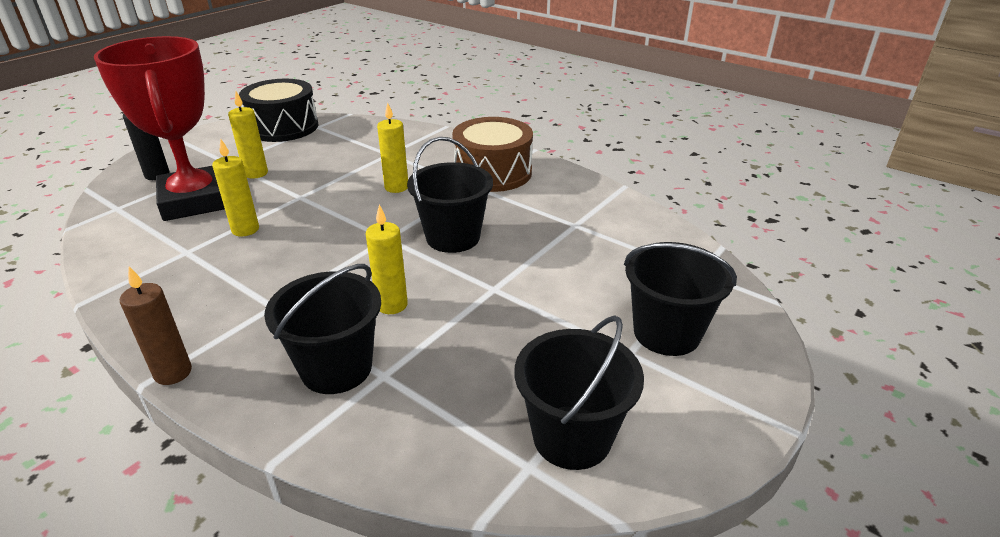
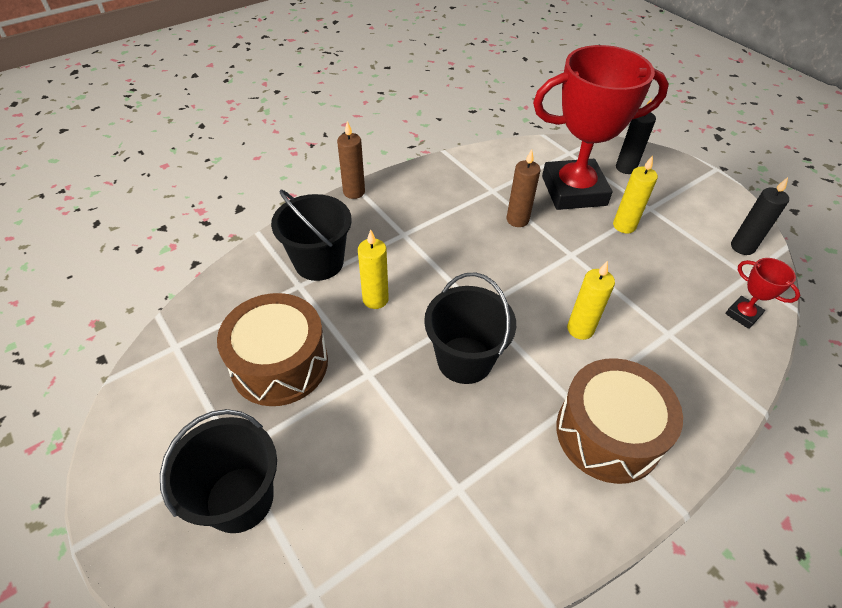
camera: 105 degrees right, 15 degrees up
yellow candle [212,139,259,236] -> brown candle [507,149,541,227]
black drum [239,79,318,142] -> black candle [731,177,789,255]
black bucket [515,315,644,470] -> none
none -> brown drum [217,293,328,406]
none -> red trophy [725,258,800,329]

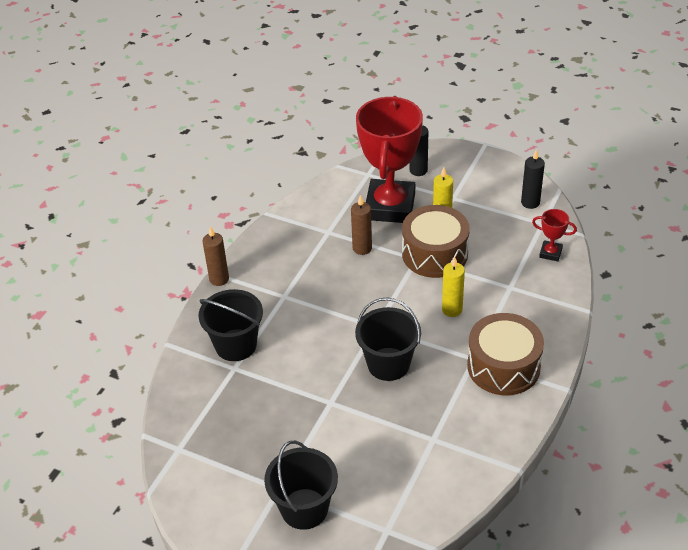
camera: 25 degrees left, 5 degrees down
brown drum [217,293,328,406] -> brown drum moved to [402,205,470,278]
yellow candle [358,229,389,309] -> none
red trophy [533,45,669,210] -> red trophy turned 45 degrees counterclockwise [356,96,423,223]

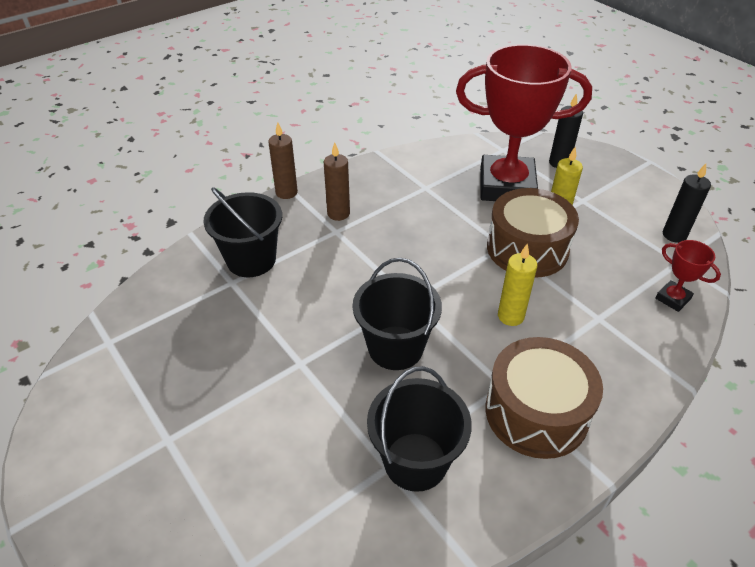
camera: 25 degrees right, 0 degrees up
black bucket [264,441,338,530] -> black bucket moved to [367,366,472,492]
brown candle [351,195,372,255] -> brown candle moved to [324,143,350,221]
red trophy [356,96,423,223] -> red trophy turned 60 degrees clockwise [456,44,592,201]

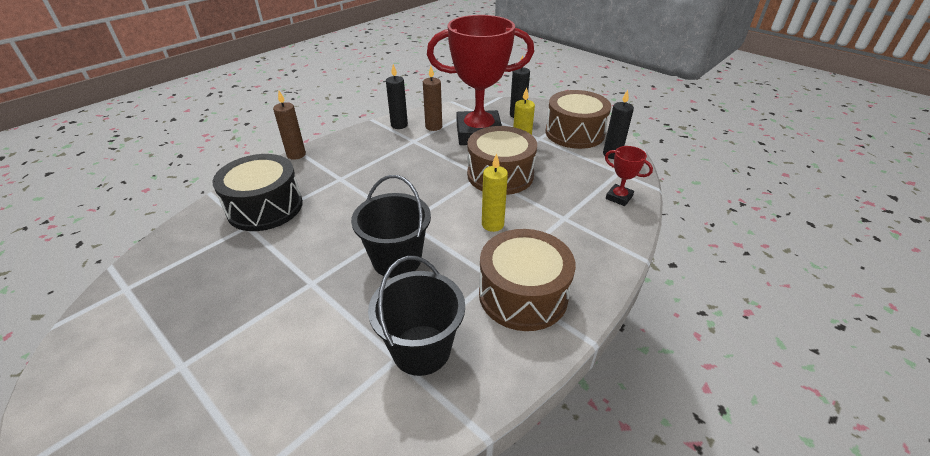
camera: 10 degrees left, 5 degrees down
black bucket [203,187,282,277] -> black drum [212,154,303,231]
brown candle [324,143,350,221] -> brown candle moved to [423,66,442,131]
none -> black candle [386,64,408,129]
none -> brown drum [545,90,611,149]

